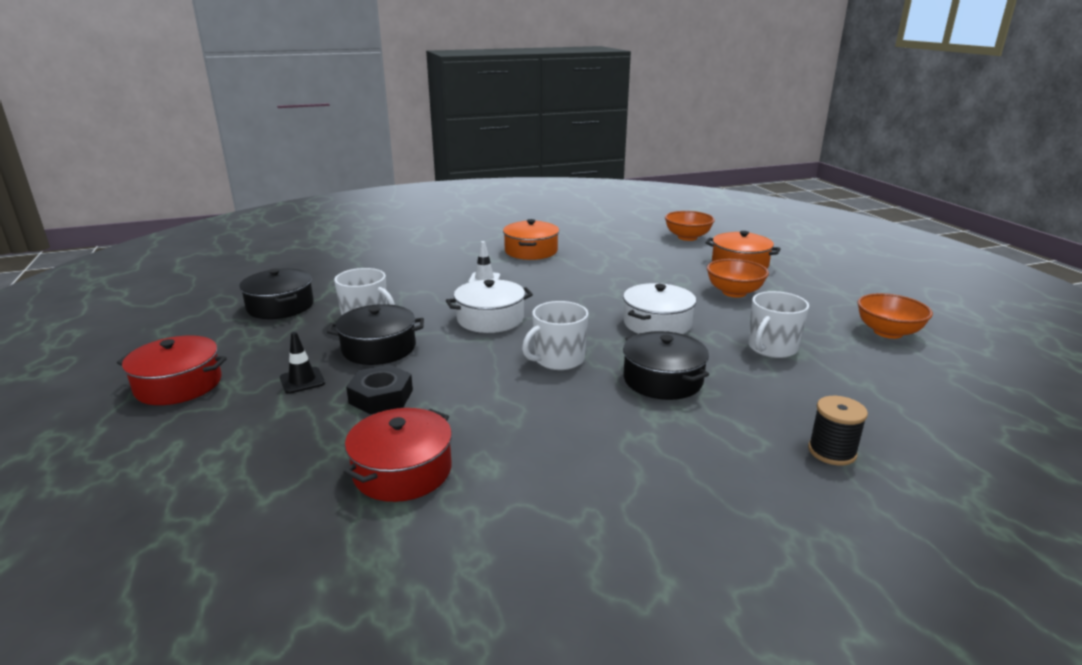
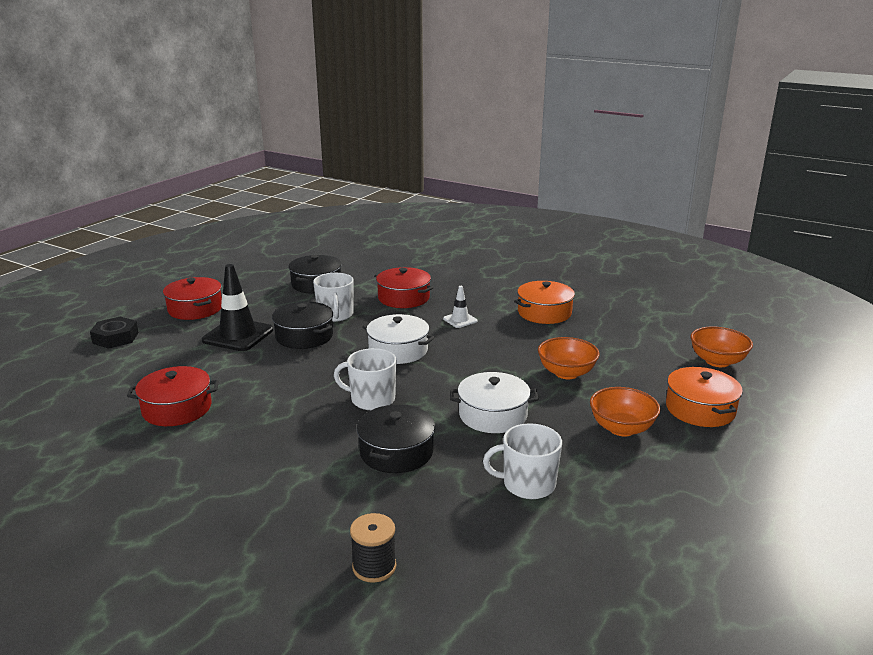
camera: 50 degrees right, 0 degrees up
black traffic cone [280,332,325,394] -> black traffic cone [202,264,273,351], size x1.96
black nut [346,364,413,414] -> black nut moved to [90,317,139,349]
orange bowl [857,293,933,339] -> orange bowl moved to [538,337,600,379]
none -> red pot [375,267,434,308]

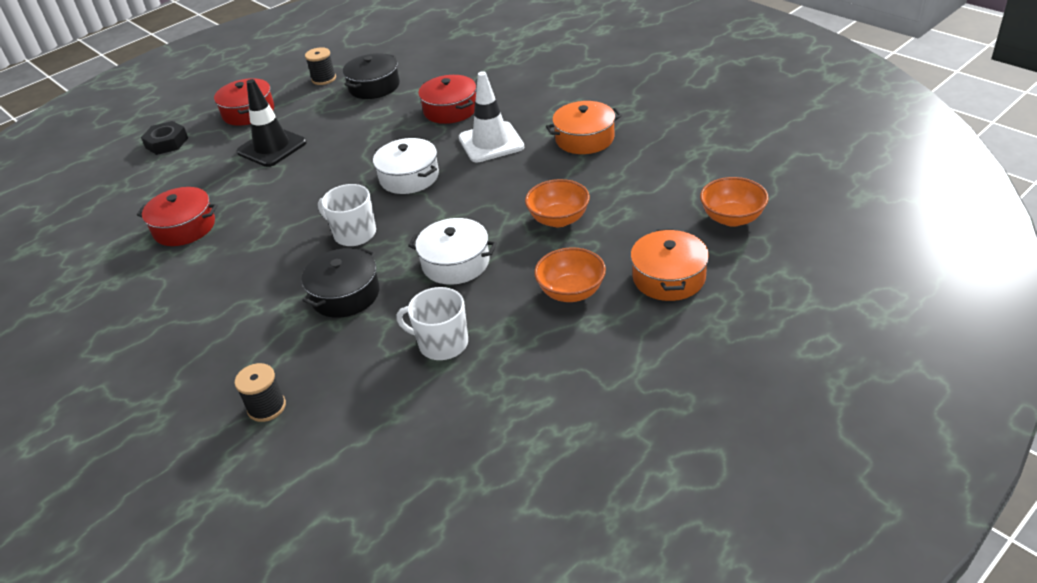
camera: 20 degrees right, 15 degrees up
black pot [272,302,333,349] -> none
white mug [313,273,354,322] -> none
white traffic cone [443,286,477,328] -> white traffic cone [459,71,524,163], size x1.96
none -> black spool [305,47,336,85]

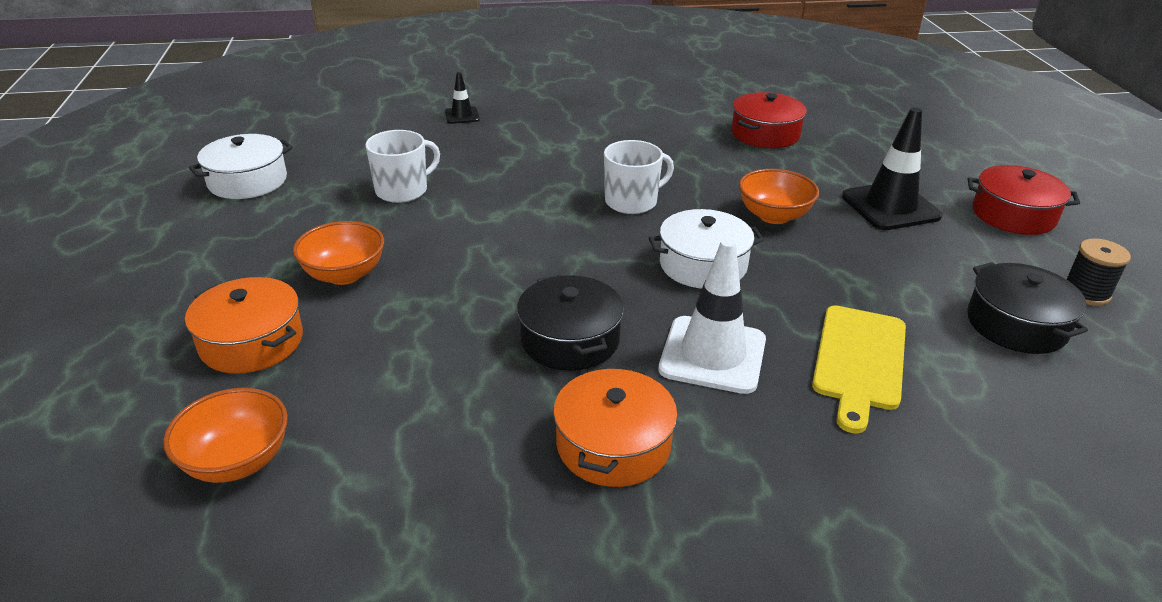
camera: 120 degrees right, 5 degrees down
black nut [141,121,188,155] -> none
black spool [234,363,286,422] -> black traffic cone [445,72,480,124]
black pot [302,248,380,318] -> black pot moved to [517,274,624,371]
white pot [408,218,497,285] -> white pot moved to [189,134,293,199]
red pot [418,75,476,124] -> yellow cutting board [812,306,906,434]
orange bowl [525,179,590,227] -> orange bowl moved to [739,169,819,224]

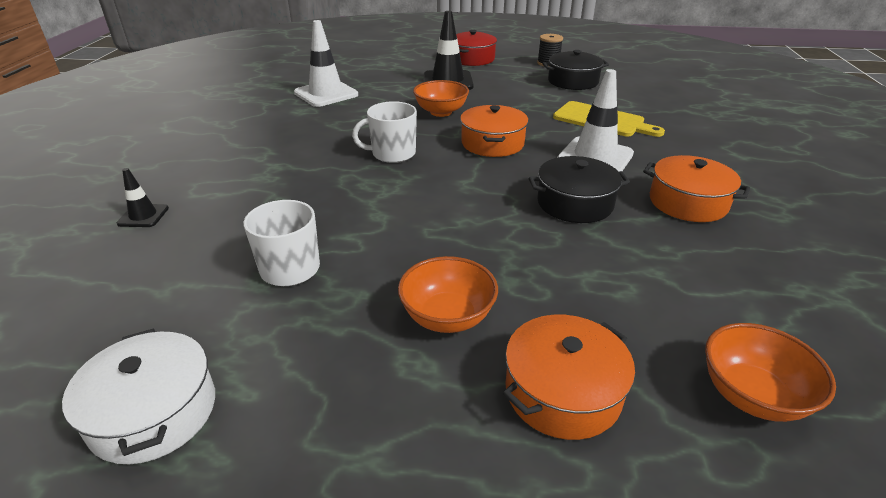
camera: 75 degrees left, 0 degrees up
white mug [604,140,674,214] -> white mug turned 90 degrees counterclockwise [352,101,417,163]
white pot [649,209,764,289] -> orange pot [460,105,529,157]
red pot [732,92,807,148] -> white traffic cone [294,20,358,107]

